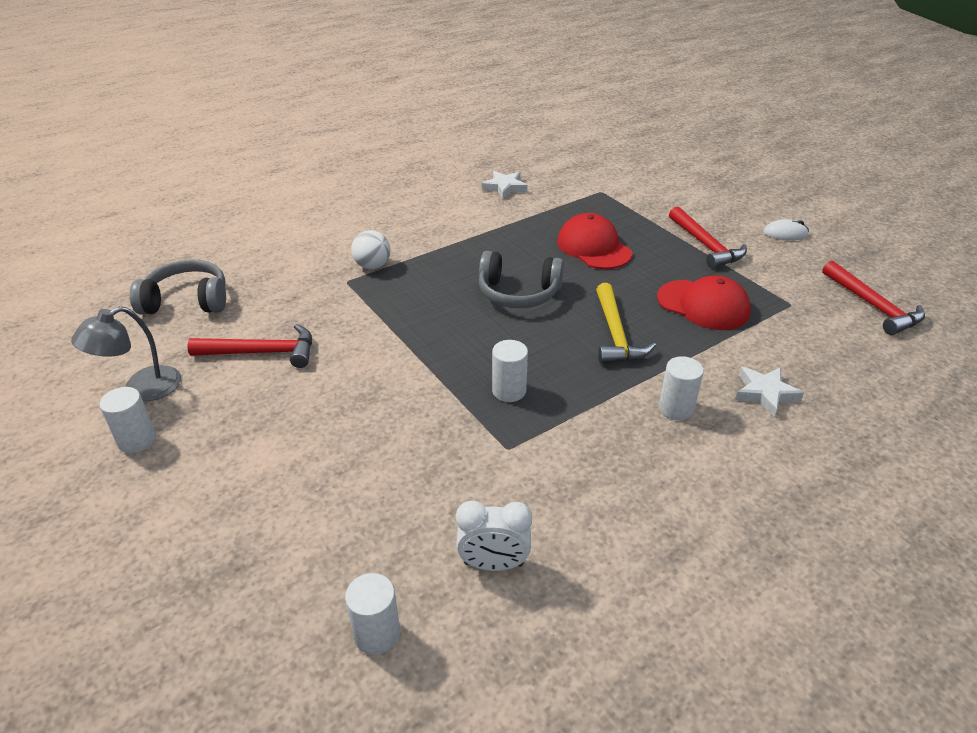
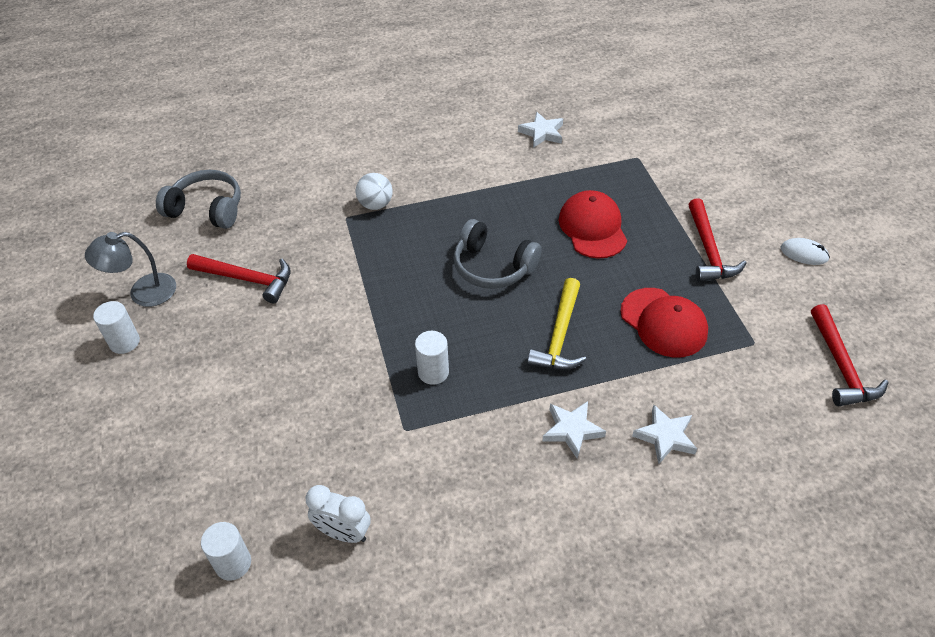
camera: 20 degrees right, 10 degrees up
white cylinder [659,356,704,420] -> white star [542,401,606,459]

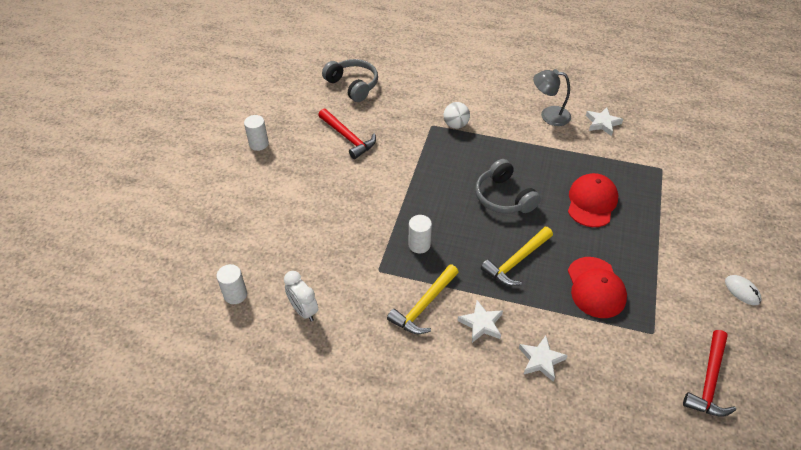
camera: 30 degrees right, 0 degrees up
grey lamp [85,232,176,307] -> grey lamp moved to [533,69,571,126]
red hammer [688,198,747,281] -> none
none -> yellow hammer [387,264,459,334]

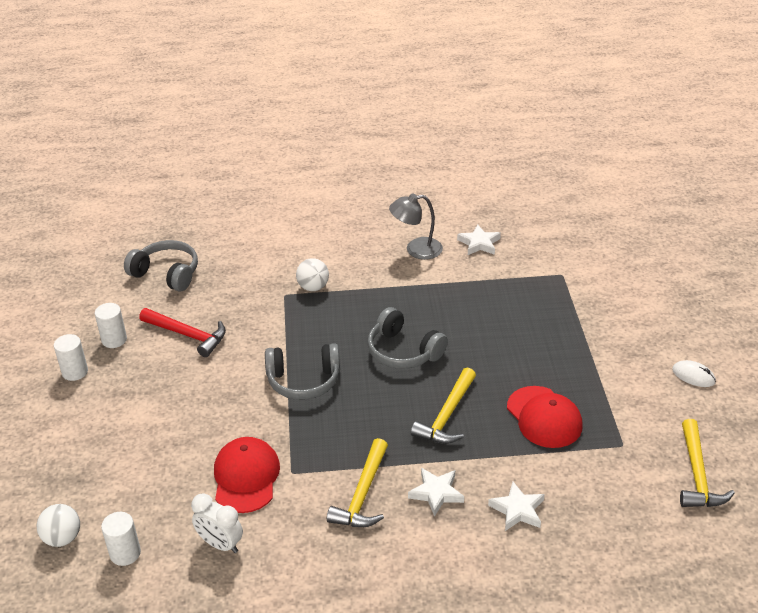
camera: 20 degrees left, 10 degrees down
white cylinder [409,215,432,254] -> white cylinder moved to [95,303,127,348]
red cap [568,173,618,227] -> red cap moved to [214,437,280,513]
red hammer [683,330,736,417] -> yellow hammer [680,419,735,507]
none -> white ball [37,504,80,547]
none -> grey headphones [265,343,340,400]

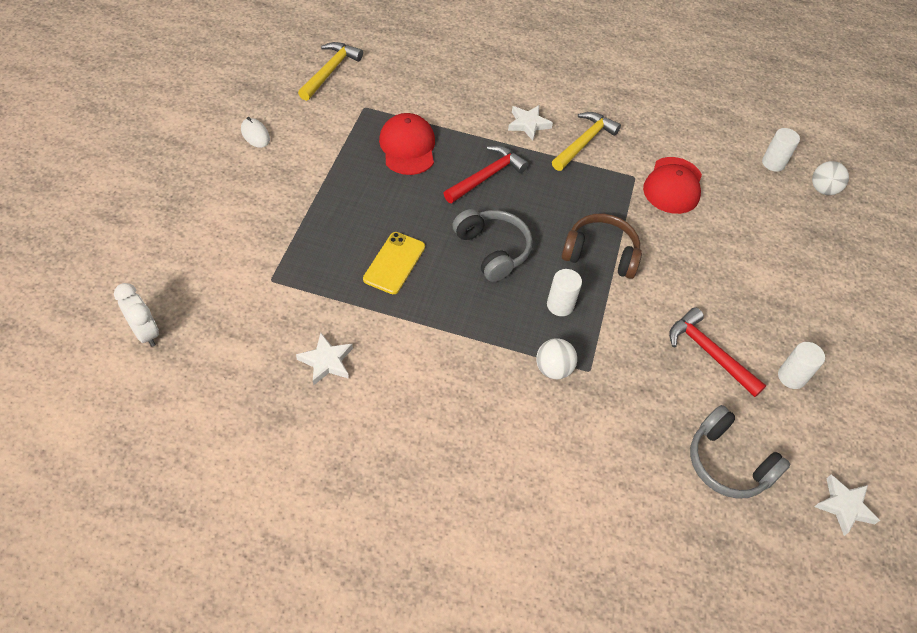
camera: 165 degrees left, 15 degrees up
white cylinder [54,334,88,381] -> white cylinder moved to [547,269,582,316]
white clock [191,493,243,553] -> white clock moved to [114,283,159,347]
grey headphones [265,343,340,400] -> brown headphones [562,214,642,279]
grey lamp [389,194,443,260] -> none
yellow hammer [411,368,476,444] -> red hammer [444,145,528,203]
white star [488,482,545,531] -> white star moved to [814,475,880,536]
none -> yellow phone [363,232,425,294]

